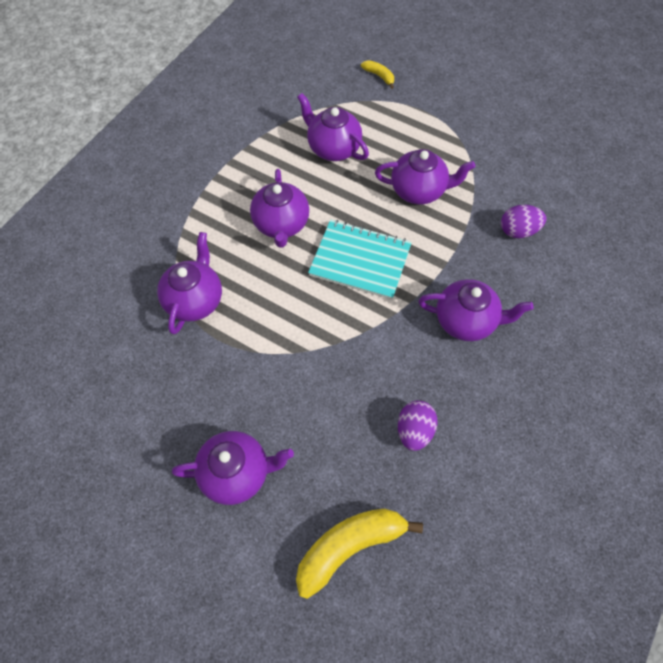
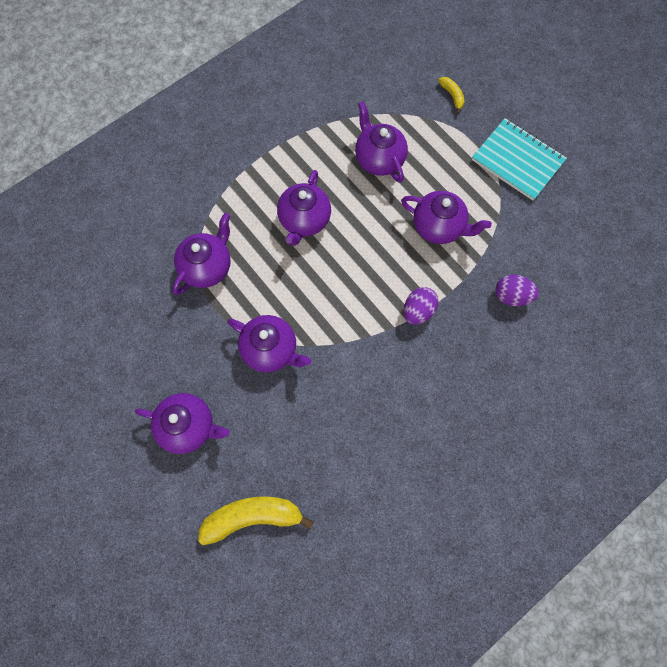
camera: 20 degrees right, 10 degrees up
turquoise notebook [308,220,412,300] -> turquoise notebook moved to [472,118,567,200]
purple egg [398,400,438,451] -> purple egg moved to [404,287,439,325]
purple teapot [419,279,534,341] -> purple teapot moved to [228,315,311,372]

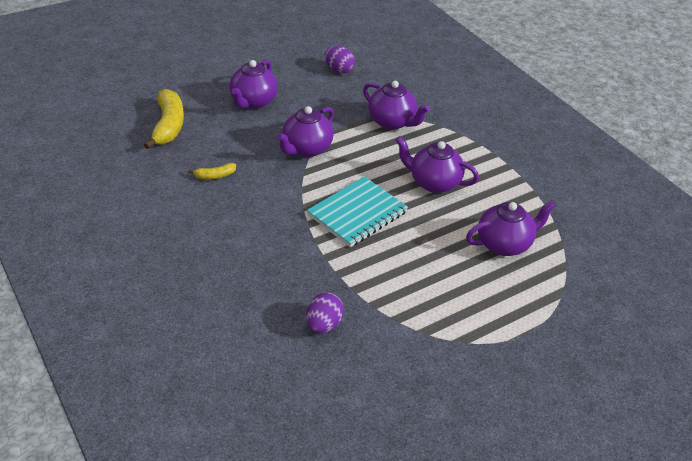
camera: 95 degrees right, 30 degrees down
purple teapot [401,191,492,244] -> none
purple egg [404,287,439,325] -> purple egg moved to [325,46,355,74]
yellow banana [438,77,465,114] -> yellow banana moved to [188,163,236,179]
turquoise notebook [472,118,567,200] -> turquoise notebook moved to [307,176,408,247]

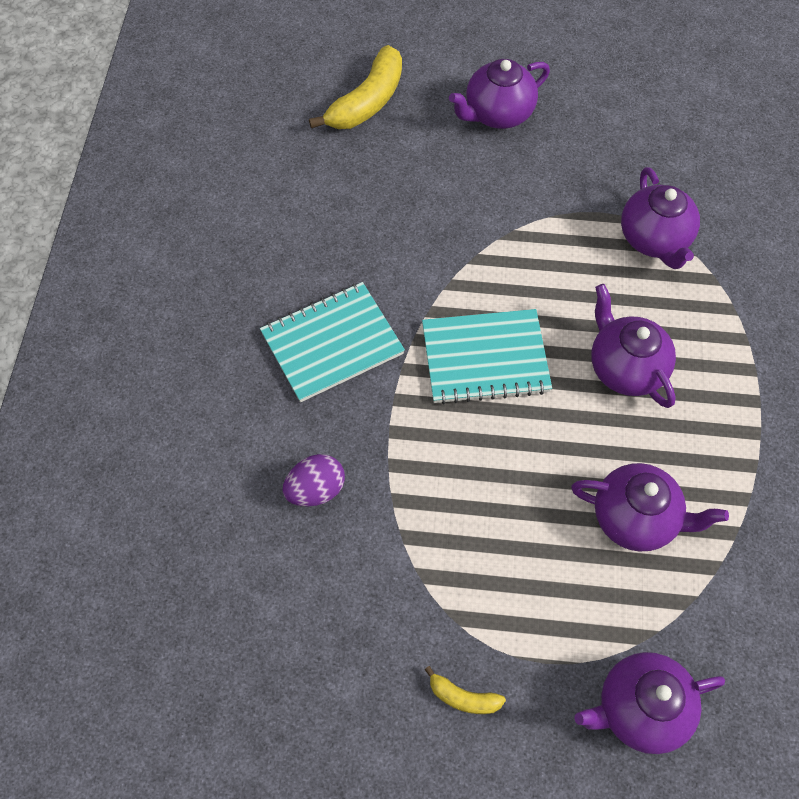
camera: 40 degrees right, 20 degrees up
yellow banana [188,163,236,179] -> yellow banana moved to [424,666,506,714]
purple teapot [276,106,334,157] -> purple teapot moved to [574,652,725,754]
purple egg [325,46,355,74] -> none
none -> turquoise notebook [260,282,405,402]

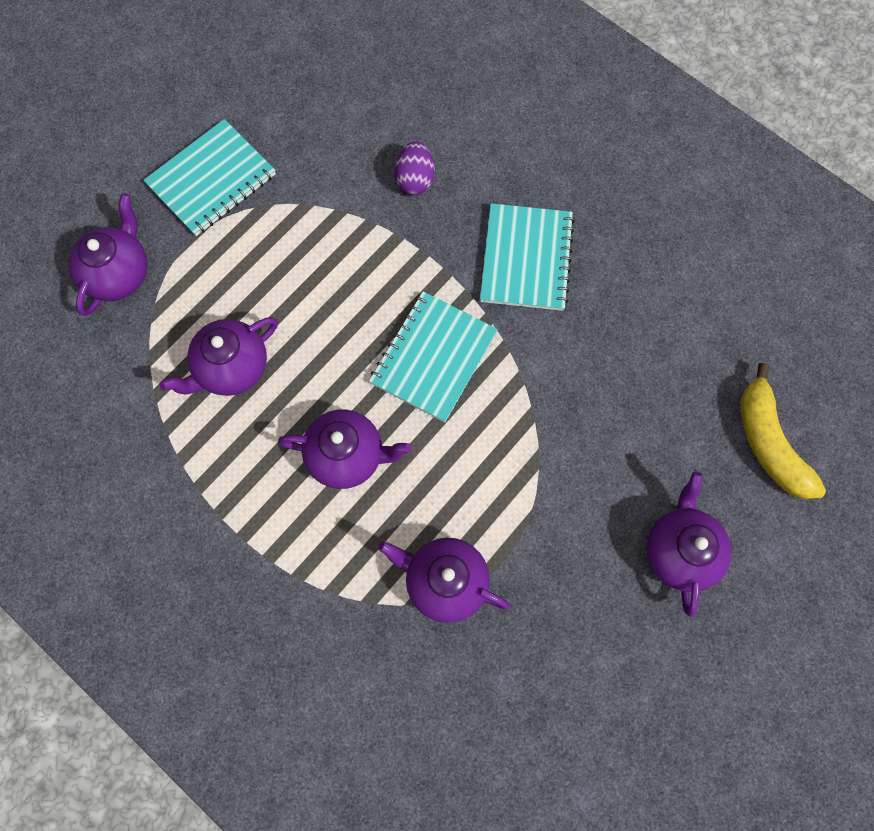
camera: 125 degrees right, 10 degrees up
yellow banana [424,666,506,714] -> turquoise notebook [144,119,276,236]

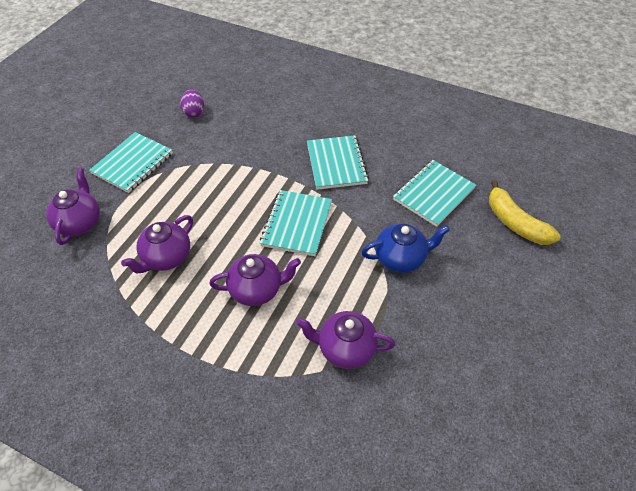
camera: 15 degrees left, 20 degrees down
purple egg [394,142,435,195] -> purple egg moved to [180,90,204,117]
purple teapot [646,472,732,617] -> none
none -> blue teapot [361,223,450,273]
none -> turquoise notebook [393,160,476,227]

